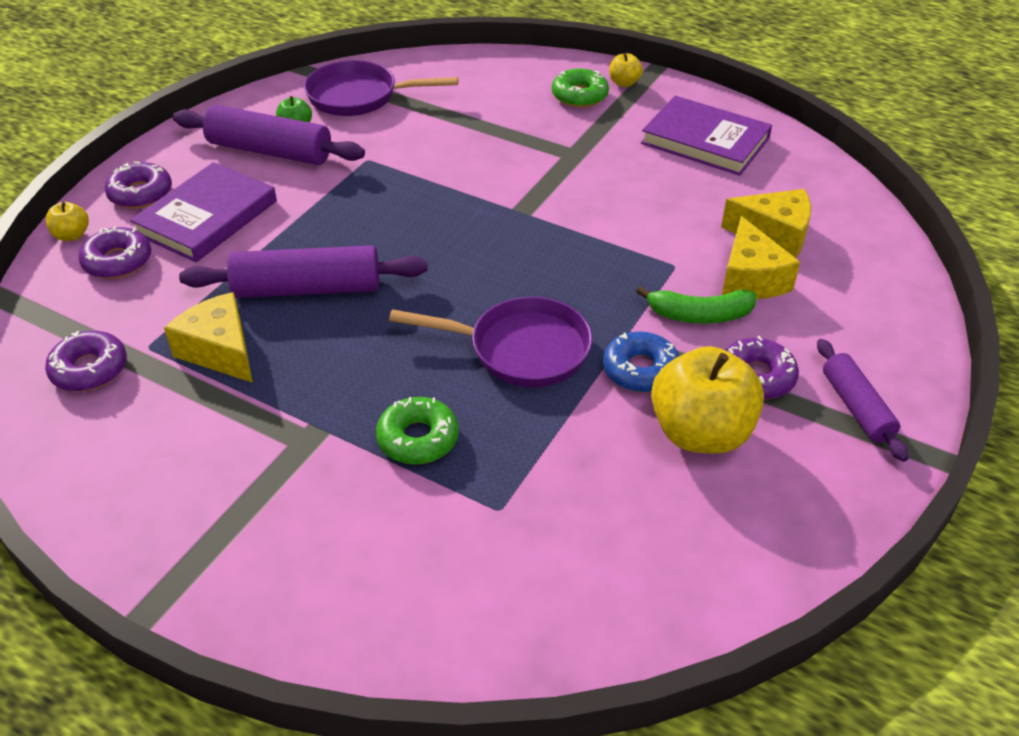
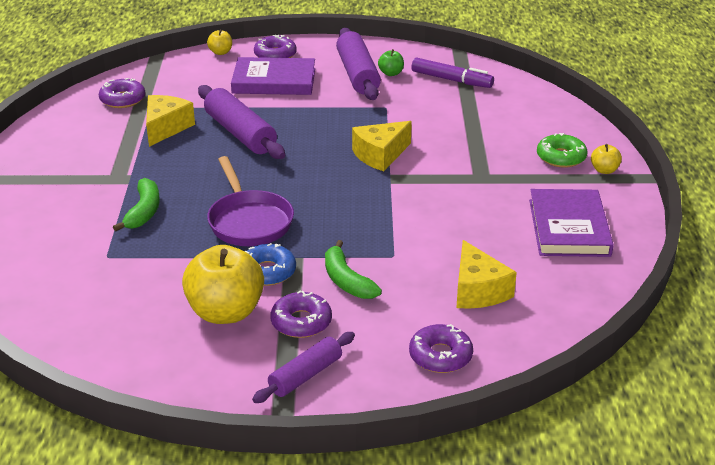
camera: 60 degrees right, 10 degrees down
purple donut [78,226,151,279] -> purple donut moved to [409,324,473,373]
purple pan [304,60,458,116] -> purple marker [411,58,494,88]
green donut [376,397,459,465] -> green banana [113,178,160,231]
yellow cheese [722,216,800,299] -> yellow cheese moved to [352,121,412,171]

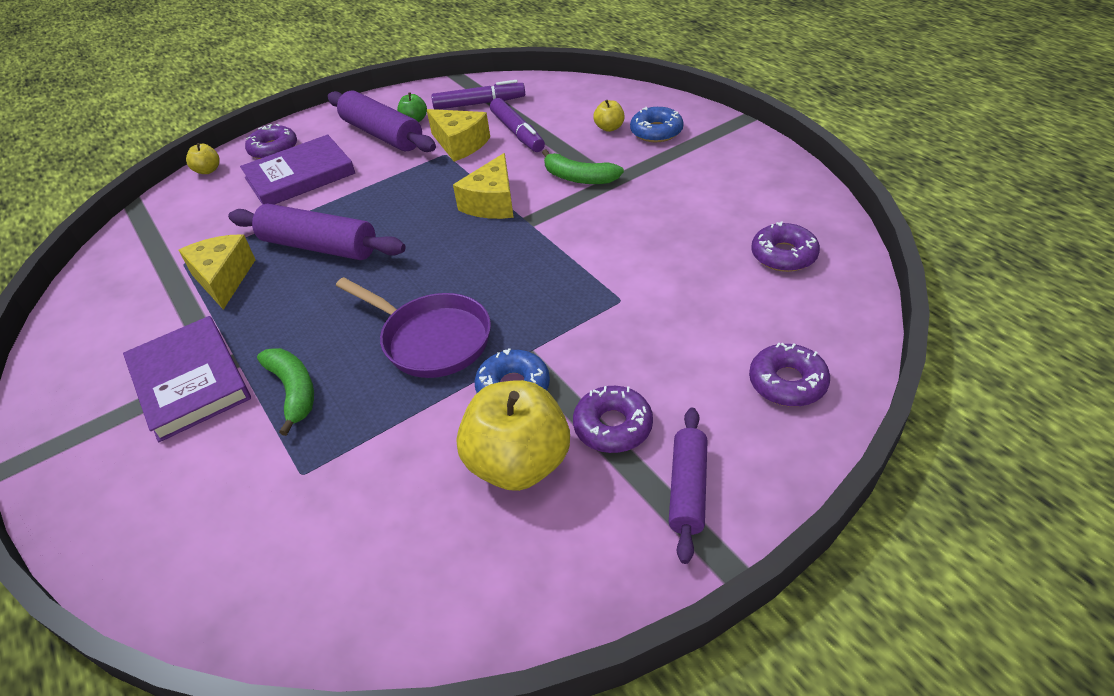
camera: 30 degrees left, 10 degrees up
purple donut [99,78,145,108] -> purple donut moved to [751,221,820,272]
green banana [325,240,382,299] -> green banana moved to [542,149,624,184]
yellow cheese [456,240,517,309] -> yellow cheese moved to [427,109,490,162]
purple book [529,189,614,257] -> purple book moved to [123,316,251,442]
green donut [537,133,587,168] -> blue donut [630,107,684,142]
yellow apple [591,144,622,174] -> yellow apple moved to [593,100,625,132]
none -> purple marker [490,98,545,152]

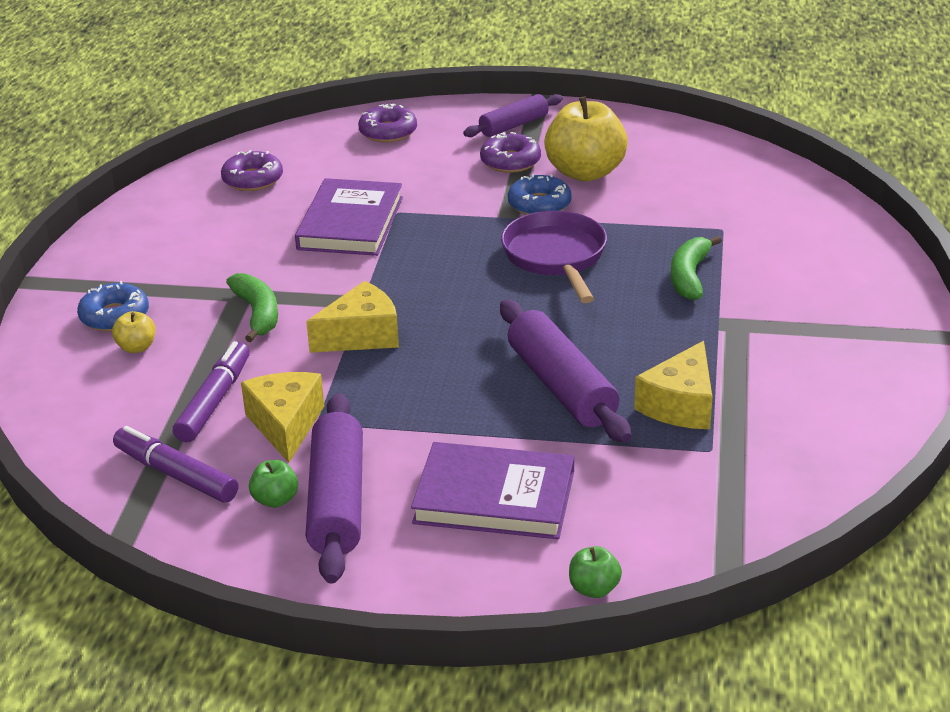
camera: 140 degrees left, 10 degrees down
purple book [123,316,251,442] -> purple book moved to [295,178,403,256]
yellow apple [186,143,220,174] -> green apple [569,546,622,598]
purple donut [245,124,297,159] -> none

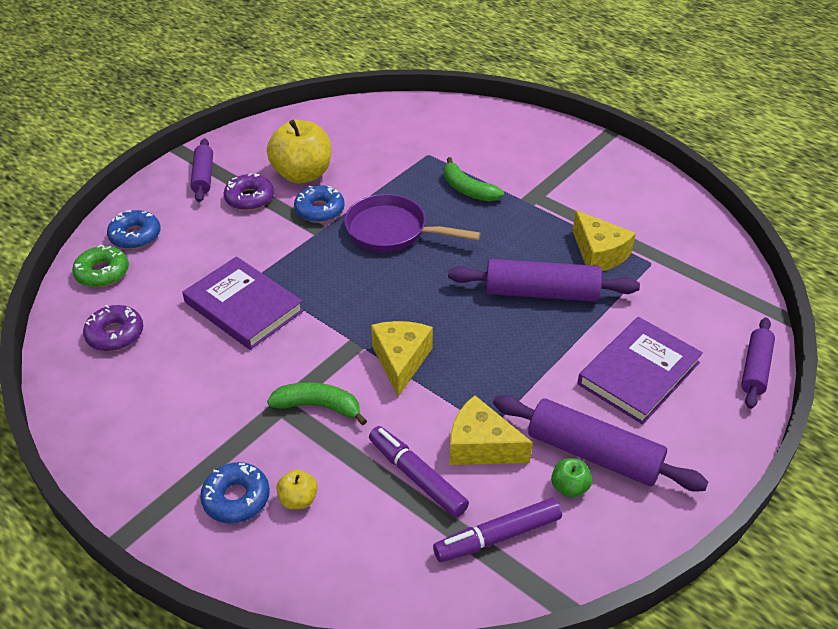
camera: 60 degrees left, 10 degrees up
purple donut [358,104,417,143] -> blue donut [107,210,161,249]
green apple [569,546,622,598] -> purple rolling pin [741,317,775,409]
none -> green donut [72,245,129,287]

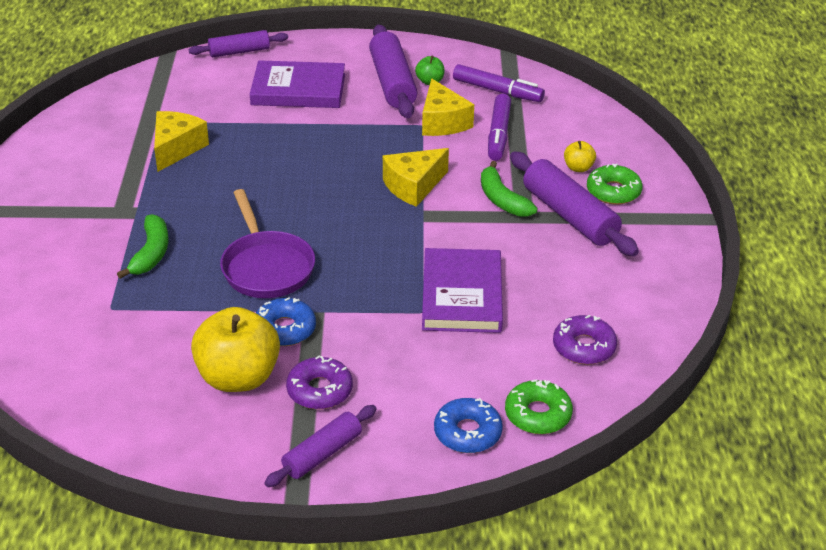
camera: 130 degrees left, 5 degrees down
blue donut [200,462,270,523] -> green donut [587,164,643,205]
purple rolling pin [448,259,640,302] -> purple rolling pin moved to [510,151,639,256]

